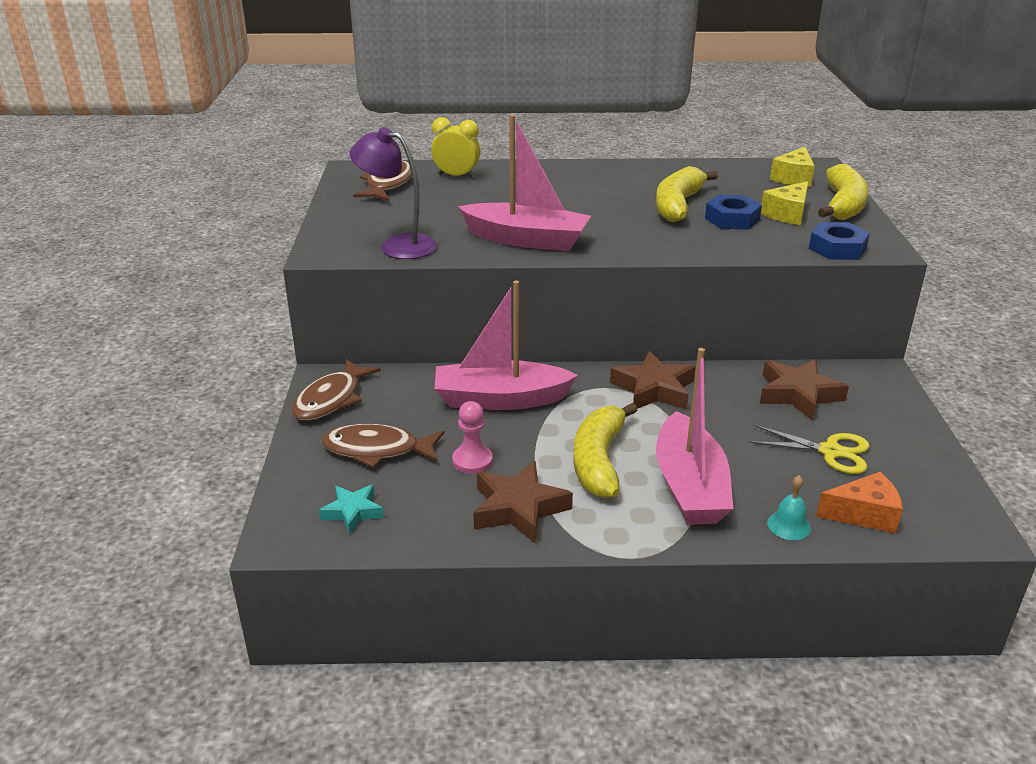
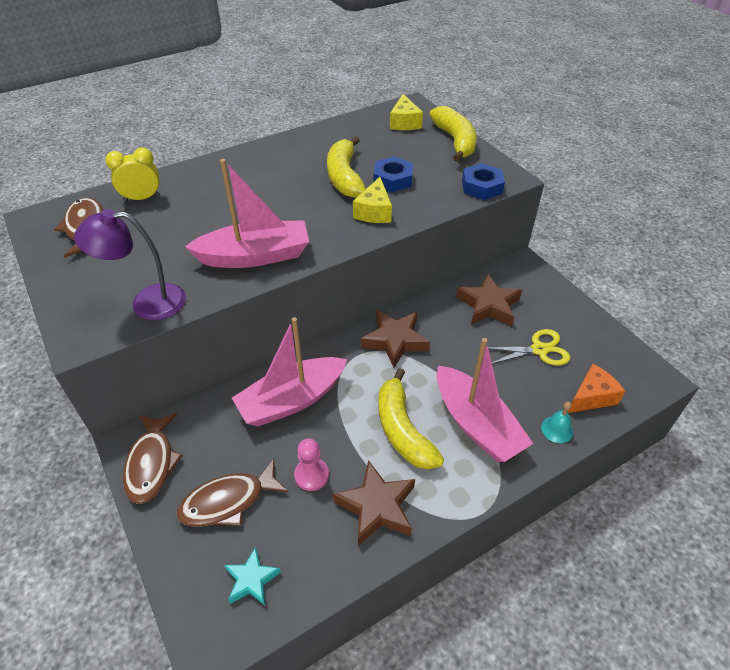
camera: 30 degrees left, 15 degrees up
yellow cheese [761,181,809,225] -> yellow cheese moved to [353,177,392,223]

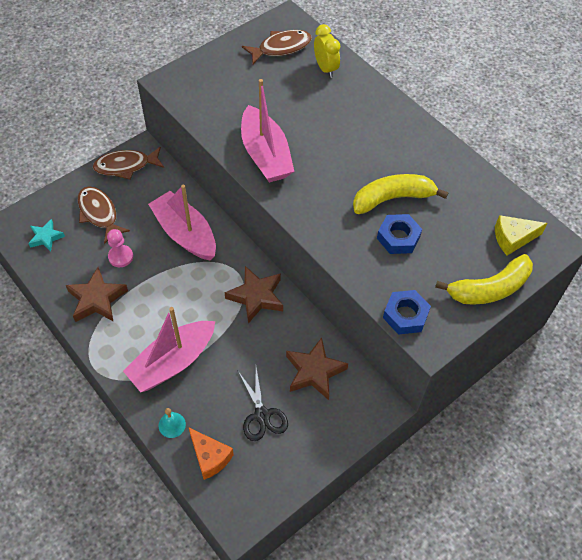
camera: 80 degrees right, 10 degrees up
purple lamp [74,209,186,320] -> none
yellow cheese [353,177,392,223] -> none
yellow banana [378,368,444,470] -> none
yellow scissors [488,329,570,366] -> black scissors [237,368,288,441]

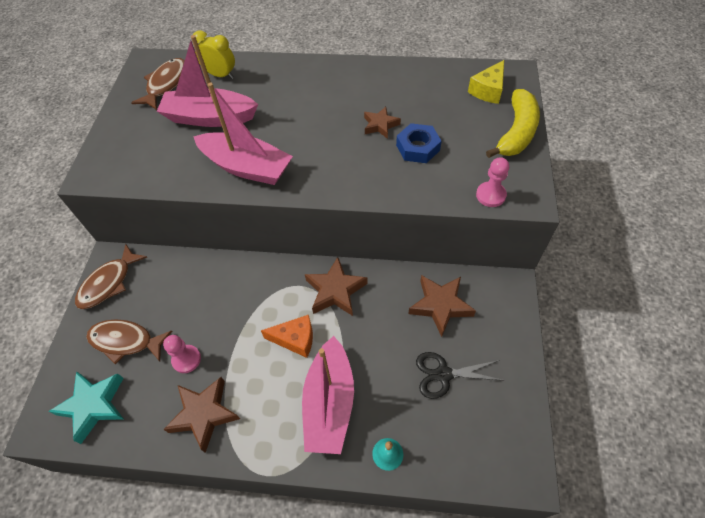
camera: 40 degrees left, 0 degrees up
turquoise star [28,219,65,252] -> turquoise star [48,371,124,444], size x1.63
pink boat [148,185,216,260] -> pink boat moved to [157,35,258,127]
orange cheese [188,427,234,480] -> orange cheese moved to [261,315,313,358]
black scissors [237,368,288,441] -> black scissors turned 150 degrees clockwise [416,352,505,399]
yellow banana [353,174,448,214] -> brown star [364,106,401,139]
blue nut [383,290,431,335] -> pink pawn [476,157,509,207]

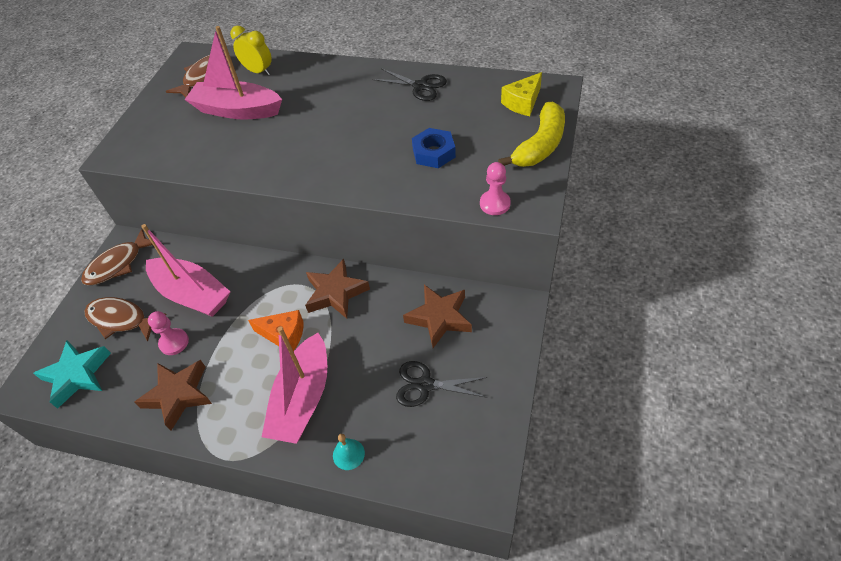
camera: 10 degrees right, 5 degrees down
pink boat [193,83,293,185] -> pink boat moved to [141,224,230,317]
brown star [364,106,401,139] -> none
none -> black scissors [372,68,447,101]

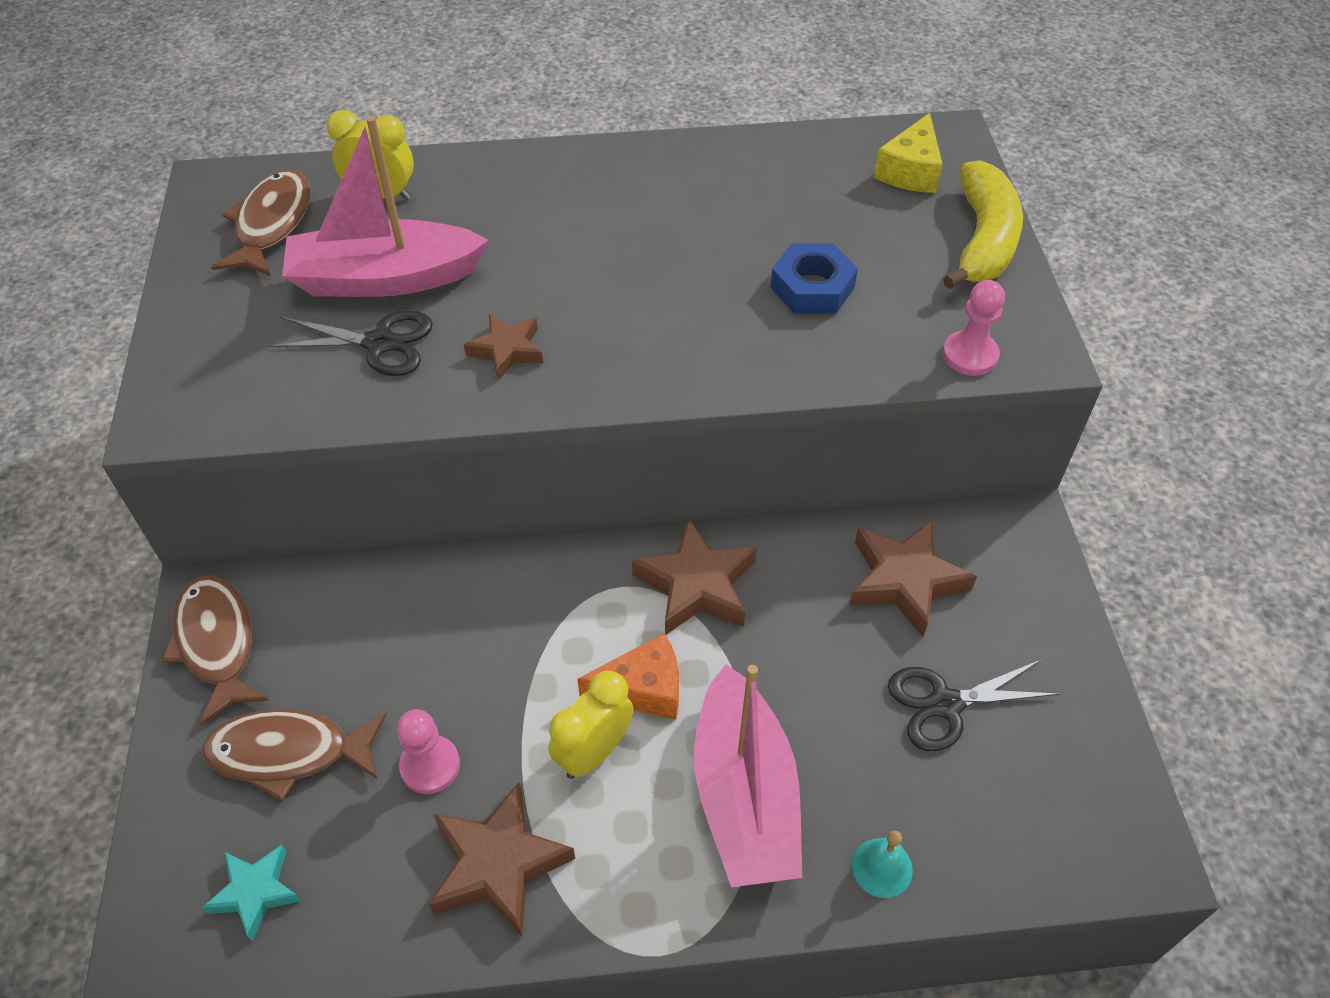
camera: 25 degrees left, 0 degrees up
turquoise star [33,340,111,409] -> turquoise star [202,845,301,941], size x0.61
brown fish [81,228,153,285] -> brown fish turned 135 degrees clockwise [162,575,269,726]
pink boat [141,224,230,317] -> none
black scissors [372,68,447,101] -> black scissors moved to [268,310,433,376]
none -> brown star [464,313,543,381]
none -> yellow clock [549,670,634,779]

